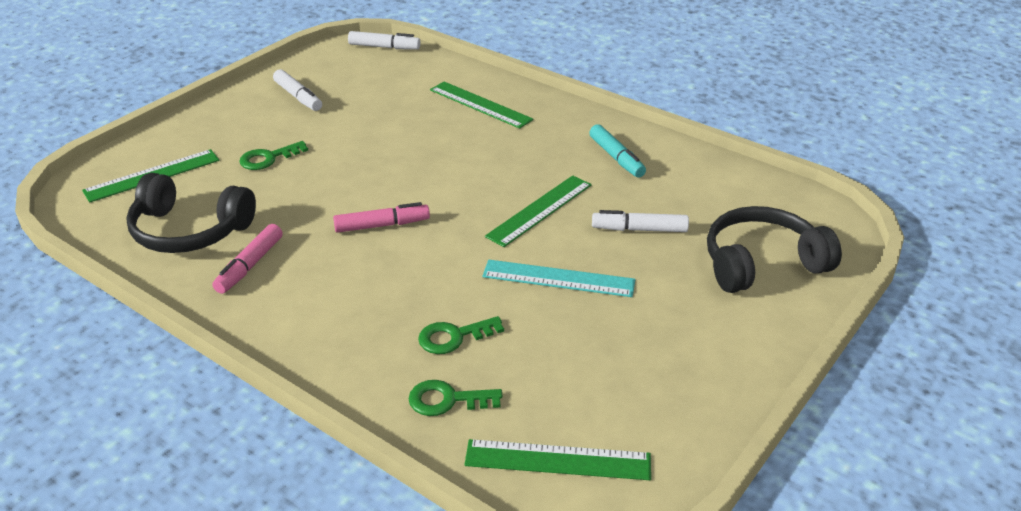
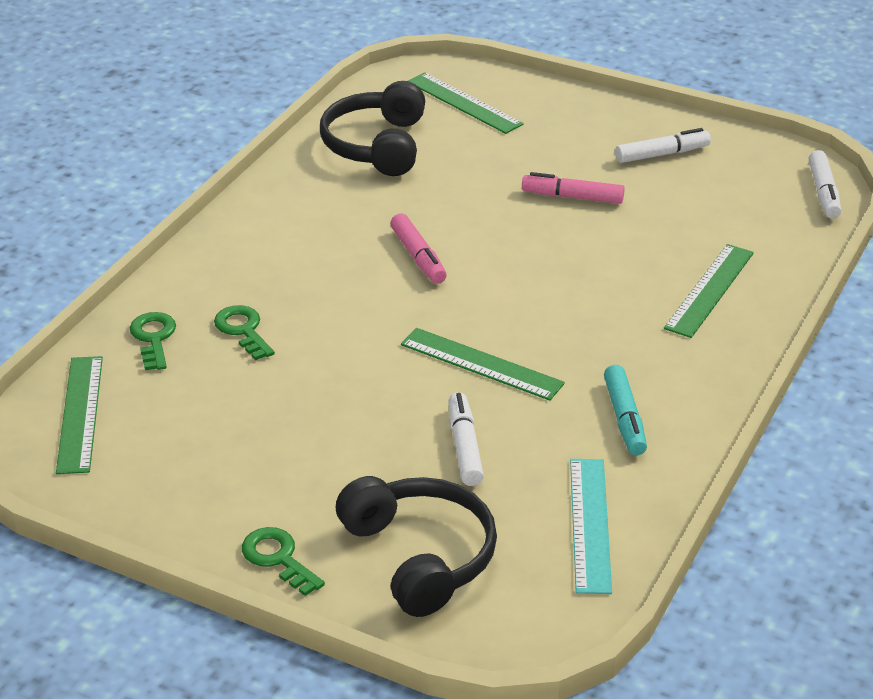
camera: 80 degrees right, 0 degrees up
pink marker [212,224,283,294] -> pink marker moved to [522,172,625,204]
green key [239,141,308,170] -> green key moved to [242,527,325,596]
white marker [273,69,322,111] -> white marker turned 150 degrees counterclockwise [615,128,711,163]
turquoise ruler [482,260,636,297] -> turquoise ruler moved to [570,459,612,594]
turquoise marker [589,124,646,178] -> turquoise marker turned 60 degrees counterclockwise [604,365,647,455]

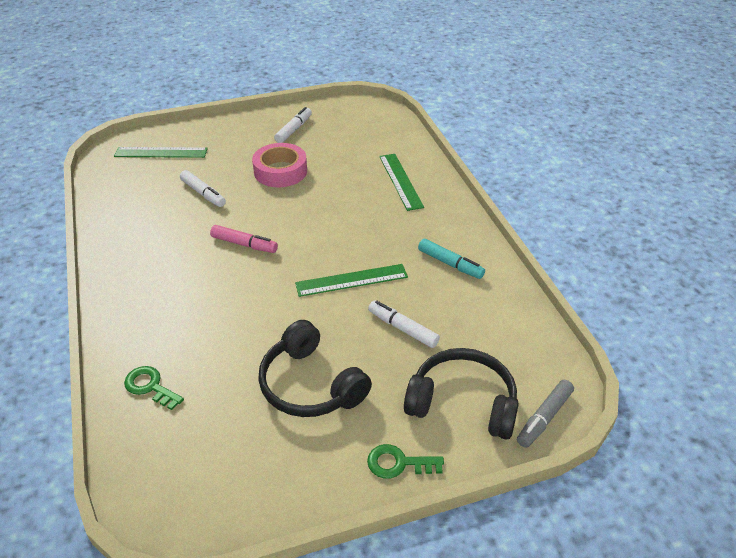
camera: 45 degrees left, 5 degrees up
green ruler [56,356,103,474] -> none
green key [214,305,275,360] -> none
black headphones [320,81,425,176] -> black headphones moved to [258,320,372,417]
pink marker [522,172,625,204] -> pink tape [252,143,307,187]
turquoise ruler [570,459,612,594] -> none
white marker [809,150,841,219] -> white marker moved to [180,170,226,207]
none -> grey marker [517,380,574,448]

